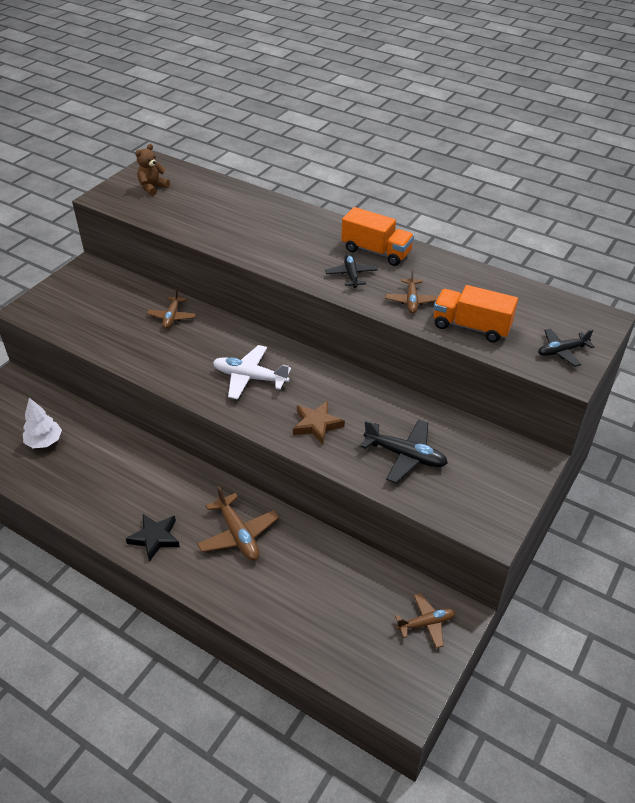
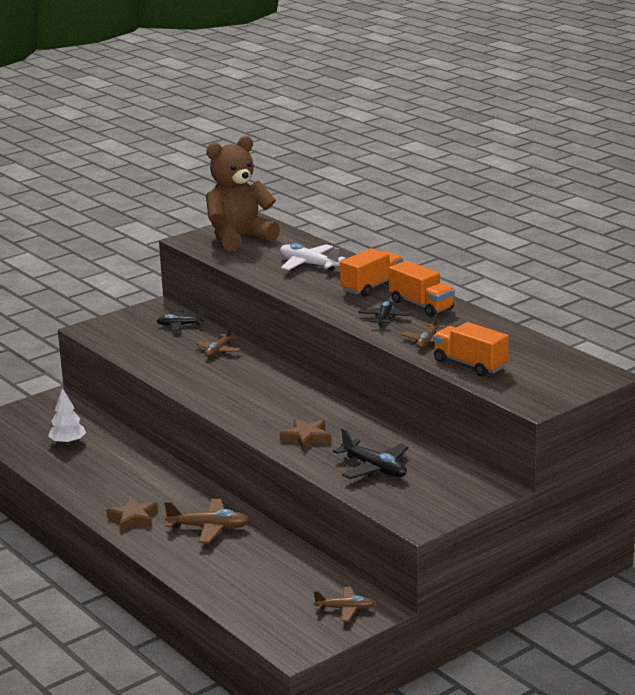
camera: 20 degrees right, 20 degrees down
black star [126,514,180,562] -> brown star [106,498,158,532]
brown teddy bear [135,144,170,196] -> brown teddy bear [206,136,280,251], size x2.32
brown plane [197,486,279,561] -> brown plane turned 75 degrees counterclockwise [164,499,250,543]
white plane [213,345,291,400] -> white plane moved to [280,243,345,271]
black plane [538,328,595,367] -> black plane moved to [156,310,205,331]
none -> orange truck [340,248,403,297]

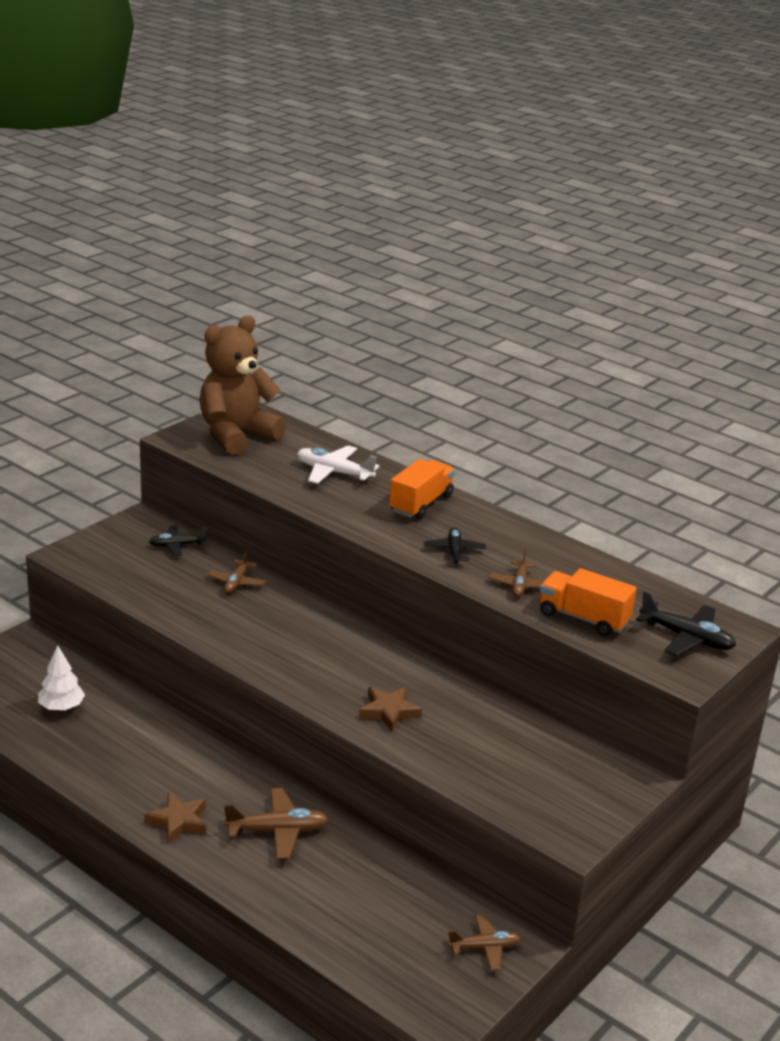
camera: 15 degrees left, 5 degrees up
black plane [333,428,409,479] -> black plane moved to [636,591,736,656]
orange truck [389,261,455,317] -> none

